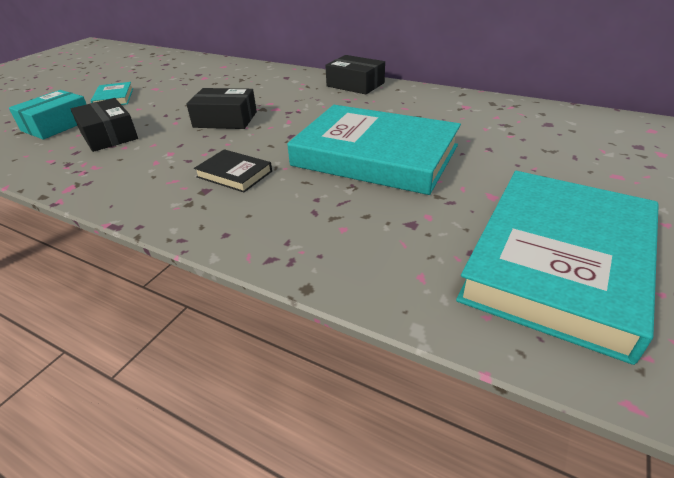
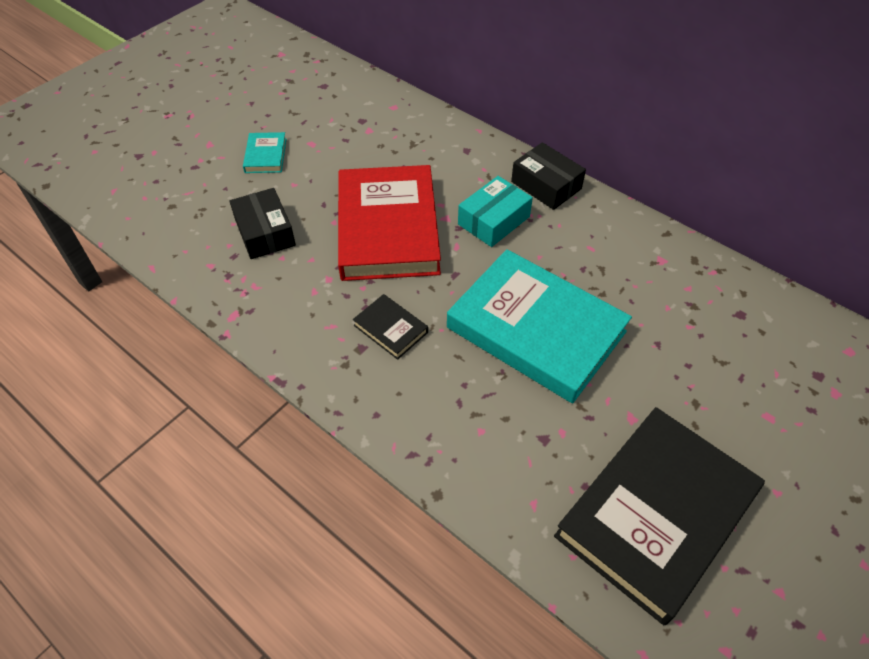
camera: 10 degrees right, 15 degrees up
turquoise box [9,90,87,139] -> turquoise box moved to [458,176,533,247]
black box [186,88,257,129] -> red book [338,165,441,281]
turquoise book [456,171,659,365] -> black book [554,407,765,625]

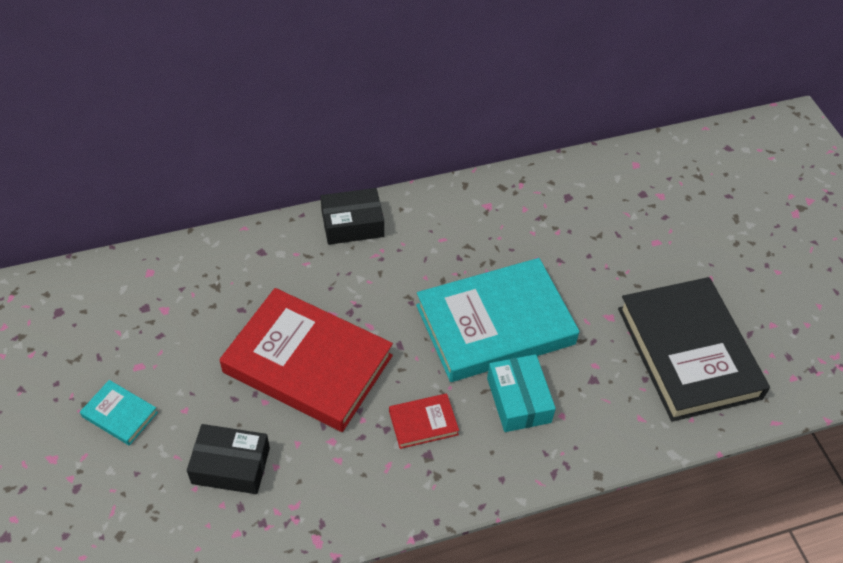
camera: 60 degrees left, 0 degrees up
black book [353,294,428,360] -> red book [389,393,459,449]
turquoise box [458,176,533,247] -> turquoise box moved to [487,354,556,432]

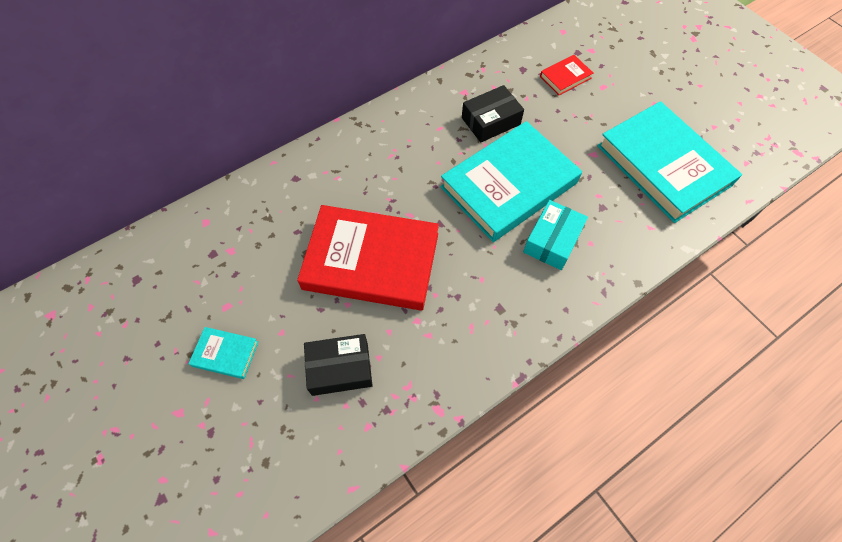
camera: 15 degrees left, 10 degrees up
black box [321,188,384,245] -> black box moved to [462,85,524,142]
red book [389,393,459,449] -> red book moved to [540,55,593,95]
turquoise box [487,354,556,432] -> turquoise box turned 60 degrees clockwise [523,200,588,270]
black book [618,277,770,422] -> turquoise book [597,101,742,223]

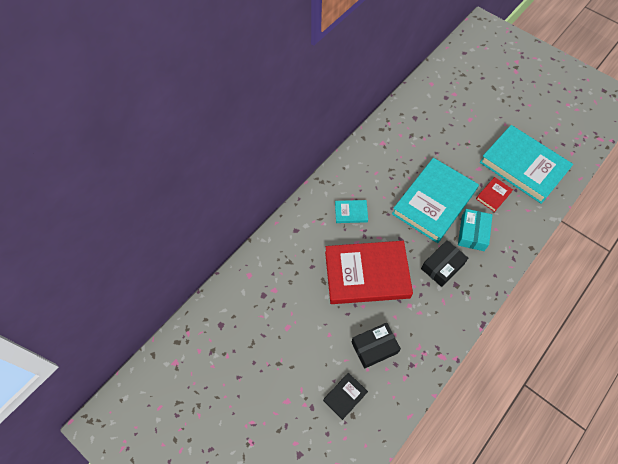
camera: 15 degrees left, 0 degrees up
turquoise book [189,327,258,379] -> turquoise book moved to [335,200,368,223]
black box [462,85,524,142] -> black box moved to [421,240,468,287]
red book [540,55,593,95] -> red book moved to [476,177,513,212]
none -> black book [323,373,368,420]

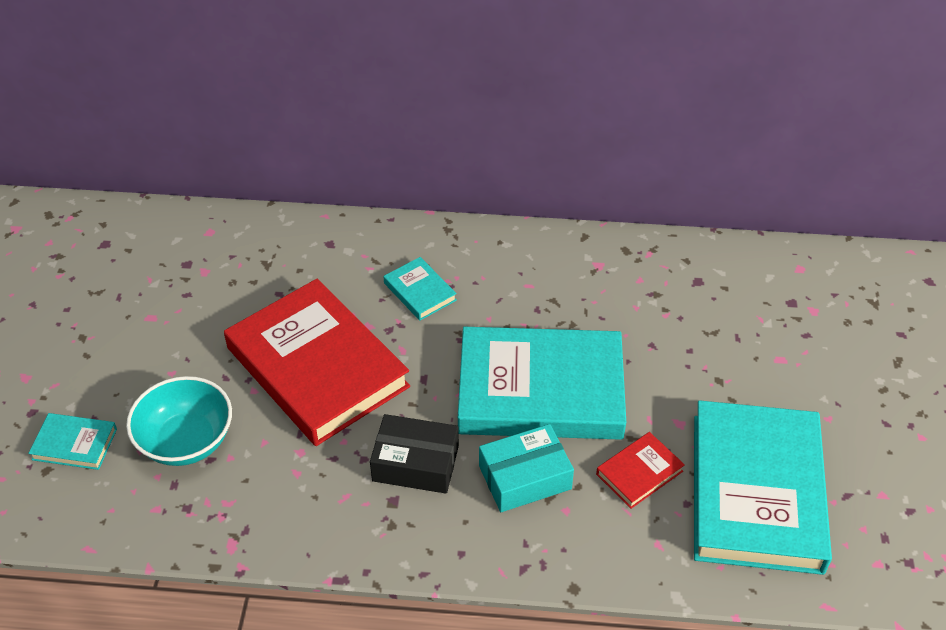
camera: 55 degrees right, 15 degrees down
black book [323,373,368,420] -> turquoise book [28,413,117,470]
black box [351,323,401,369] -> turquoise bowl [126,376,232,466]
red book [476,177,513,212] -> red book turned 45 degrees counterclockwise [596,432,685,509]

